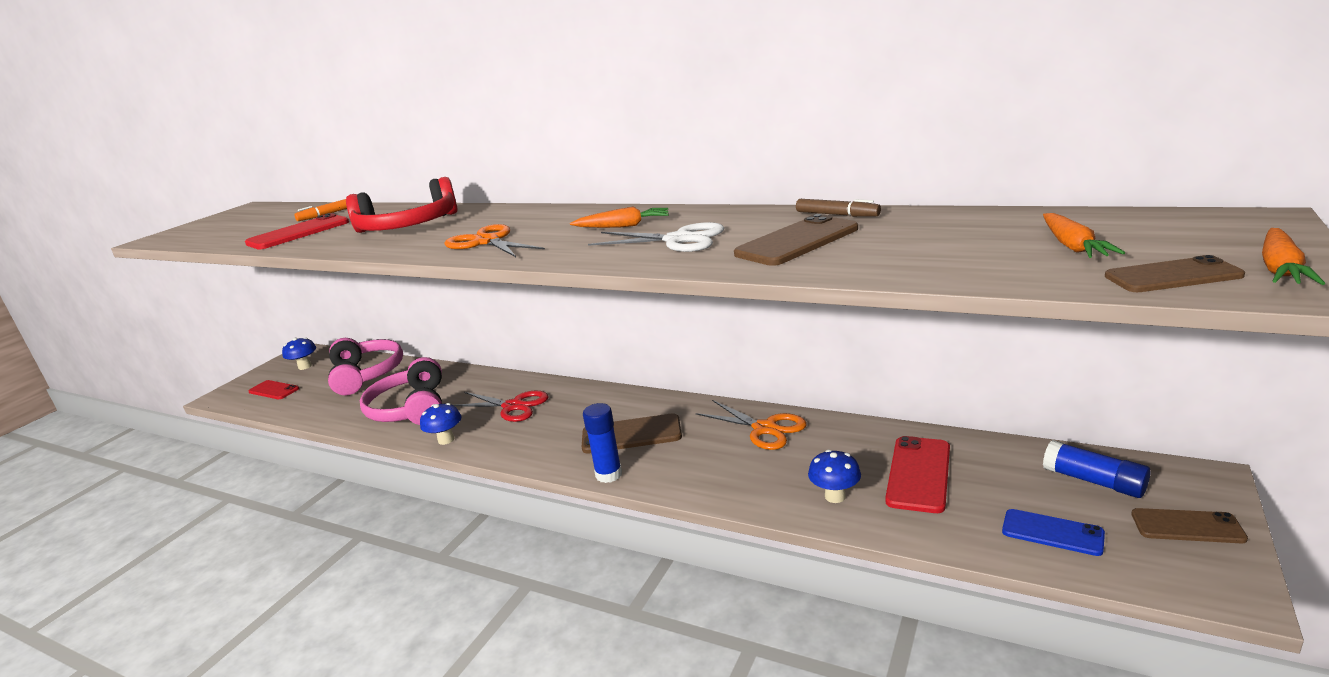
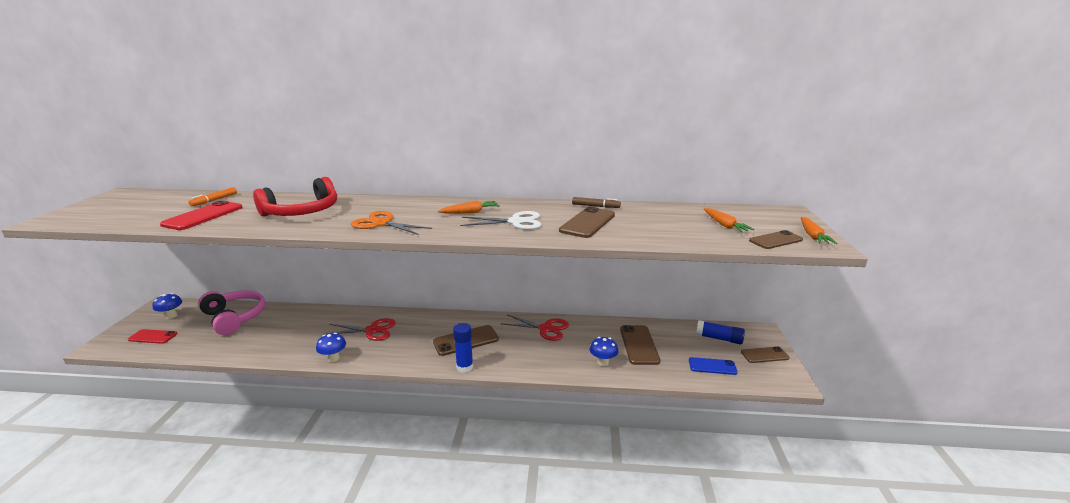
camera: 25 degrees left, 0 degrees up
pink headphones [360,357,442,425] -> none
orange scissors [696,400,807,450] -> red scissors [500,315,569,341]
red phone [885,436,950,513] -> brown phone [620,325,660,365]

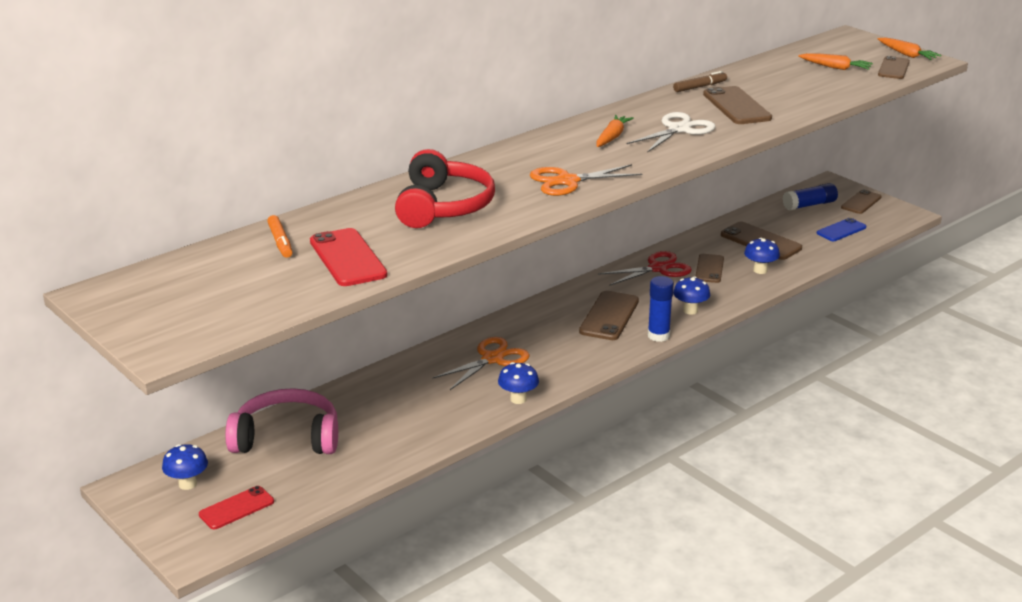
camera: 45 degrees left, 5 degrees up
red scissors [323,318,396,341] -> orange scissors [432,337,530,390]
none -> blue mushroom [673,276,710,314]
none -> brown phone [695,254,724,283]

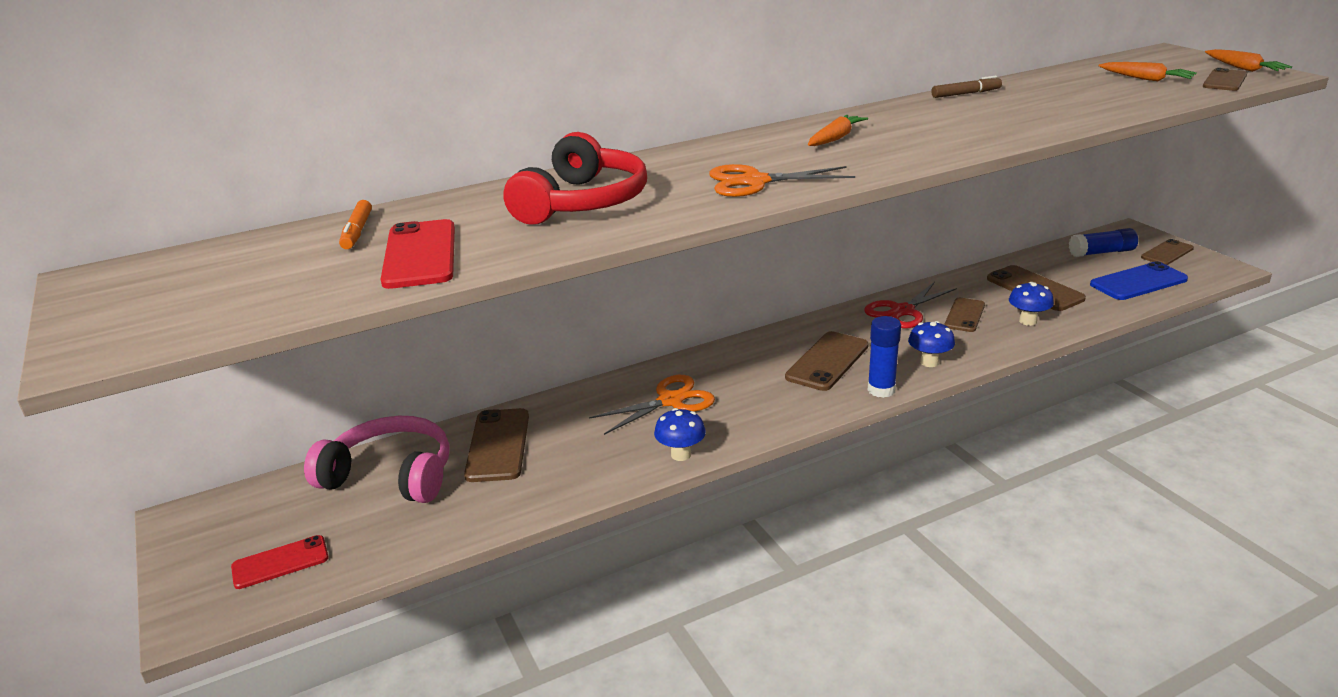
camera: 15 degrees right, 0 degrees up
blue mushroom [162,444,208,490] -> none
red scissors [598,251,692,286] -> red scissors turned 150 degrees clockwise [864,282,957,329]
white scissors [626,112,715,153] -> none
brown phone [703,86,772,124] -> brown phone moved to [464,408,529,482]
blue phone [817,218,866,241] -> blue phone [1090,261,1188,300], size x1.50

